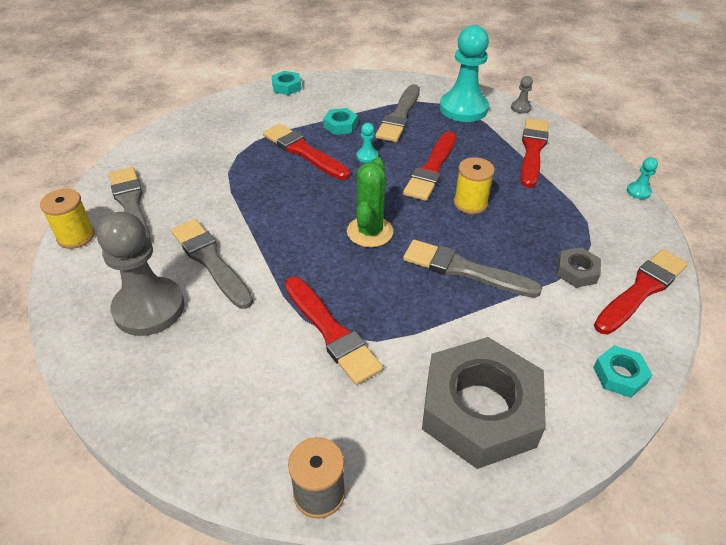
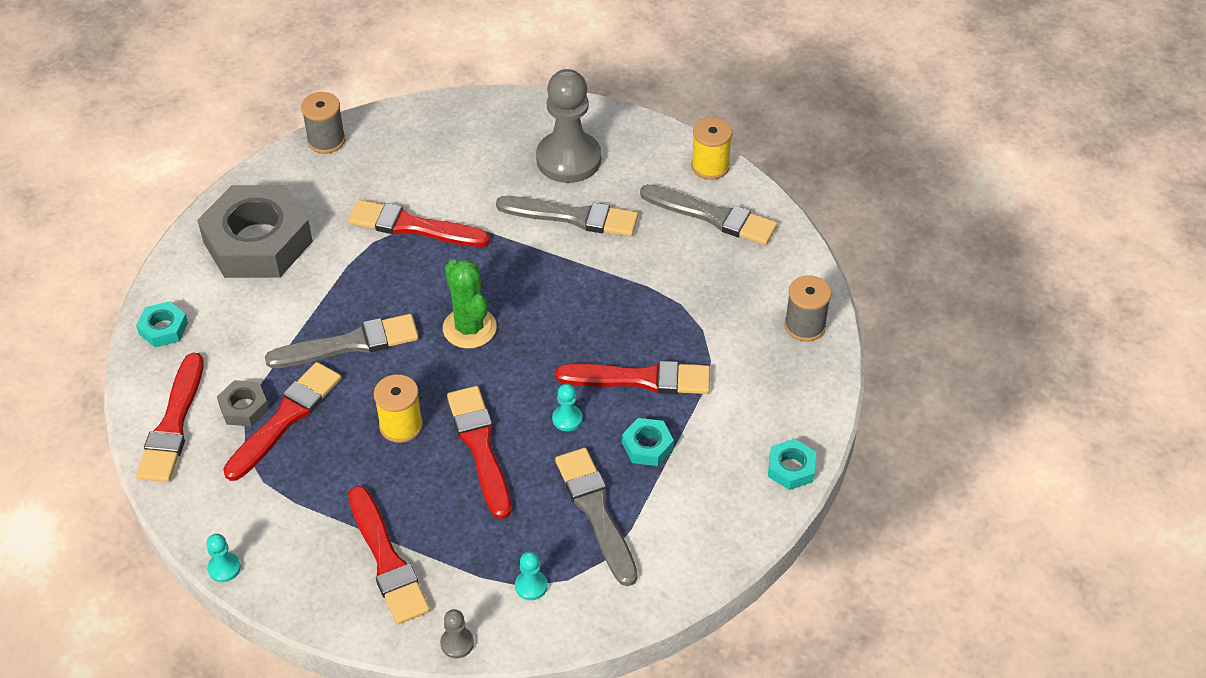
camera: 140 degrees right, 5 degrees up
turquoise pawn [440,25,489,122] -> turquoise pawn [515,552,548,600], size x0.41
none -> red brush [223,362,341,481]
none -> grey spool [784,275,831,342]

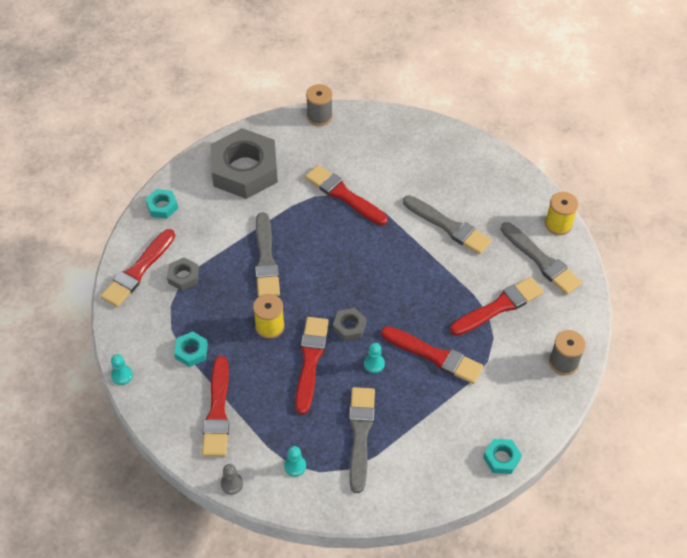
camera: 25 degrees right, 5 degrees up
red brush [223,362,341,481] -> red brush moved to [450,277,543,336]
grey brush [265,314,419,368] -> grey brush turned 75 degrees clockwise [255,212,280,297]
green cactus [443,259,497,349] -> none
grey pawn [536,69,601,183] -> none
turquoise nut [622,418,674,466] -> turquoise nut moved to [174,332,208,367]
none -> grey nut [333,308,367,341]

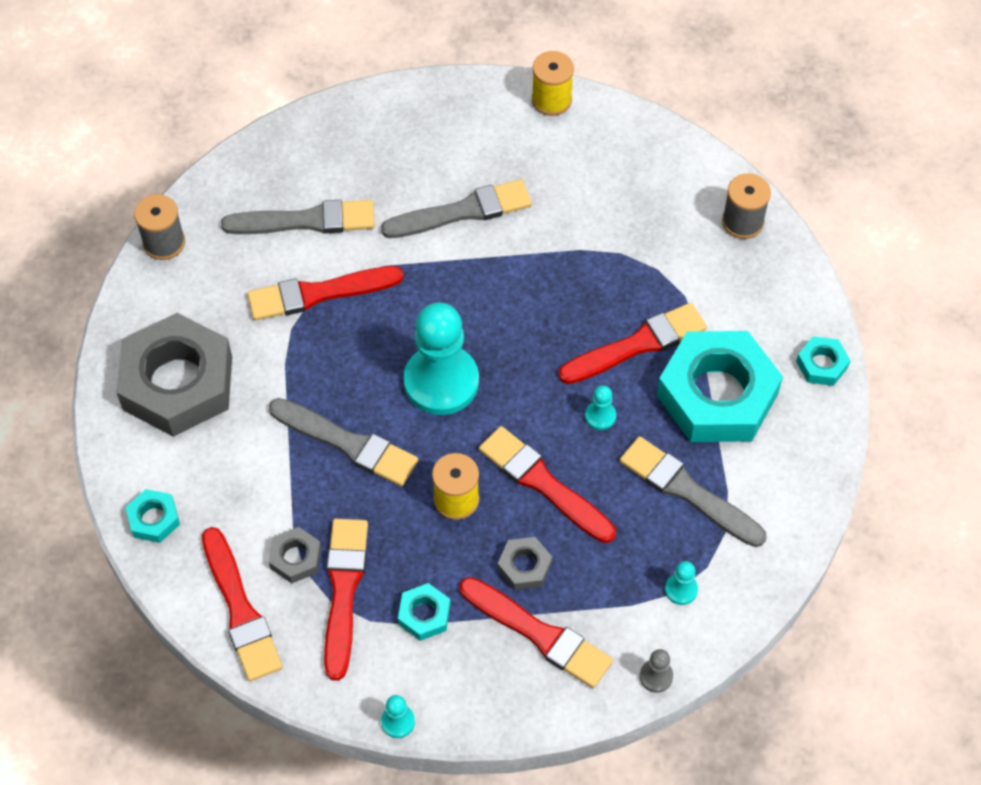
camera: 55 degrees left, 5 degrees up
grey nut [333,308,367,341] -> grey nut moved to [498,537,552,590]
red brush [450,277,543,336] -> red brush moved to [324,519,368,681]
grey brush [501,222,582,295] -> grey brush moved to [221,200,375,234]
none -> turquoise pawn [404,303,479,415]
none -> turquoise nut [657,331,783,442]

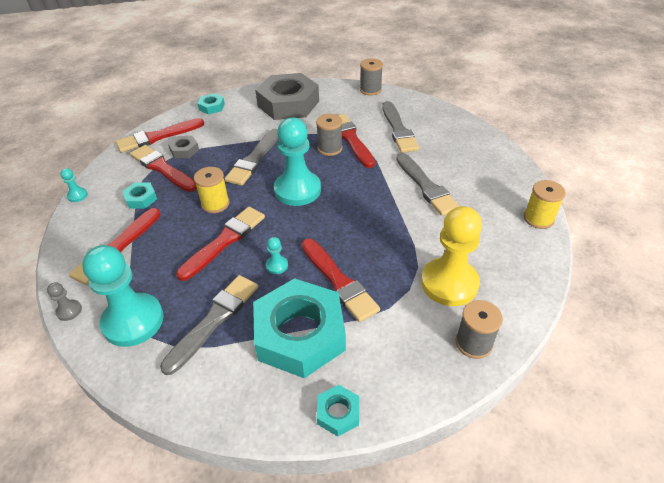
camera: 85 degrees right, 15 degrees down
red brush [324,519,368,681] -> red brush turned 135 degrees counterclockwise [130,145,197,192]
grey nut [498,537,552,590] -> none
turquoise pawn [665,561,698,605] -> turquoise pawn [82,245,164,347], size x2.45
none -> grey spool [316,114,343,156]
none -> yellow pawn [421,206,482,306]

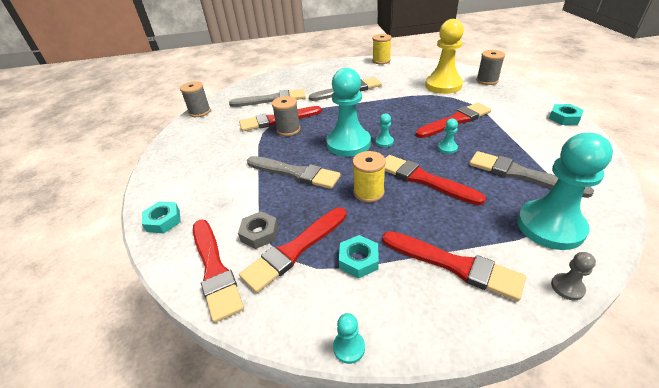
camera: 85 degrees left, 5 degrees down
turquoise nut [253,278,346,378] -> none
grey nut [255,73,319,120] -> none
none -> turquoise pawn [375,113,394,147]

